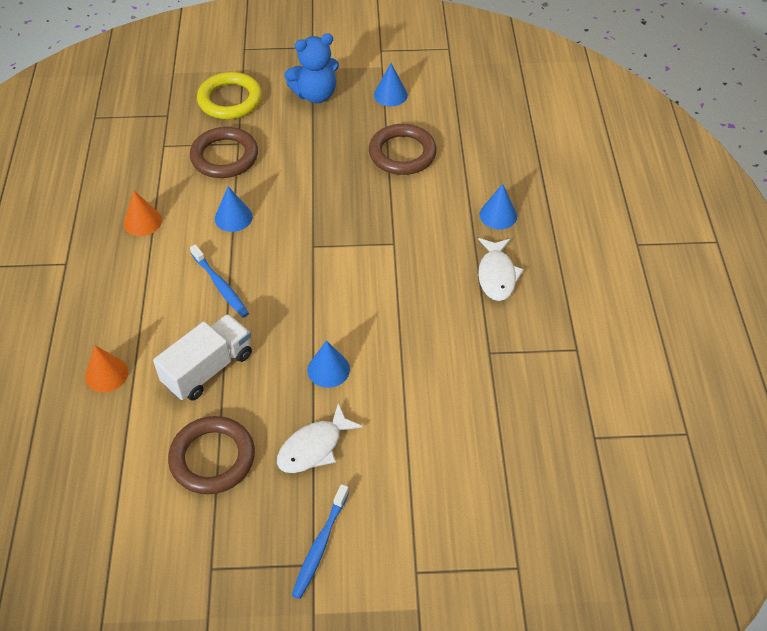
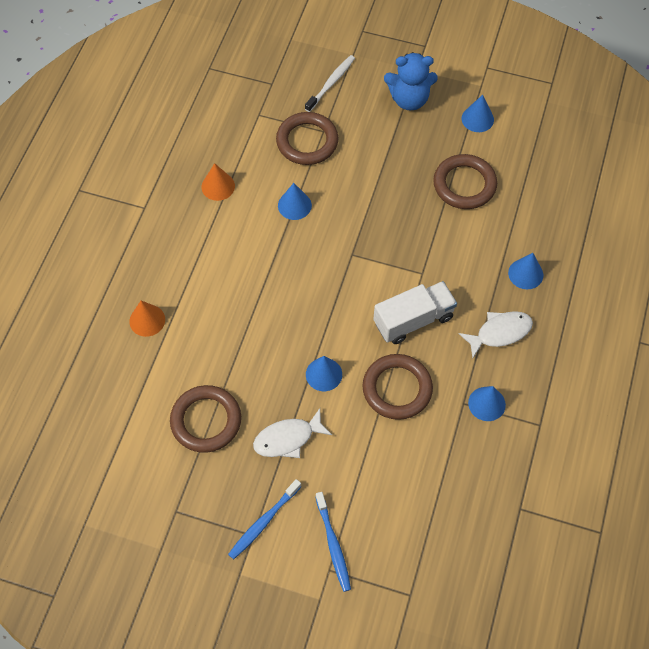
camera: 20 degrees right, 10 degrees up
white truck [153,314,252,401] -> white truck moved to [373,281,457,344]
blue toothbrush [190,244,249,318] -> blue toothbrush moved to [315,492,351,592]
yellow ring [197,72,262,119] -> white toothbrush [305,55,355,112]
white fish [478,238,524,301] -> white fish turned 135 degrees counterclockwise [459,311,533,358]
none -> brown ring [363,354,433,420]
none -> blue cone [468,386,506,421]

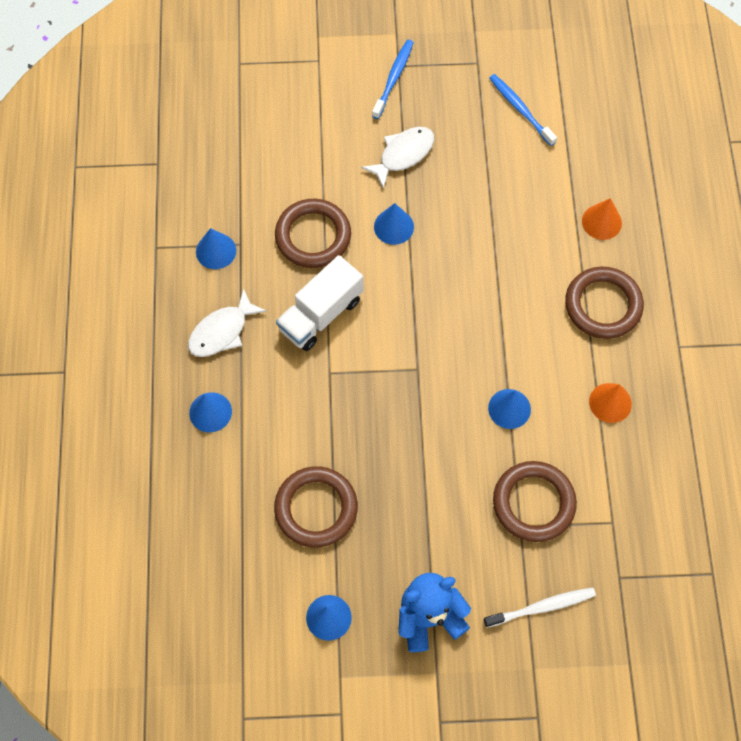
camera: 160 degrees right, 5 degrees up
brown ring [170,385,241,453] -> brown ring moved to [565,266,644,339]
white toothbrush [305,55,355,112] -> white toothbrush turned 120 degrees counterclockwise [484,587,596,628]
blue toothbrush [315,492,351,592] -> blue toothbrush moved to [489,74,557,146]

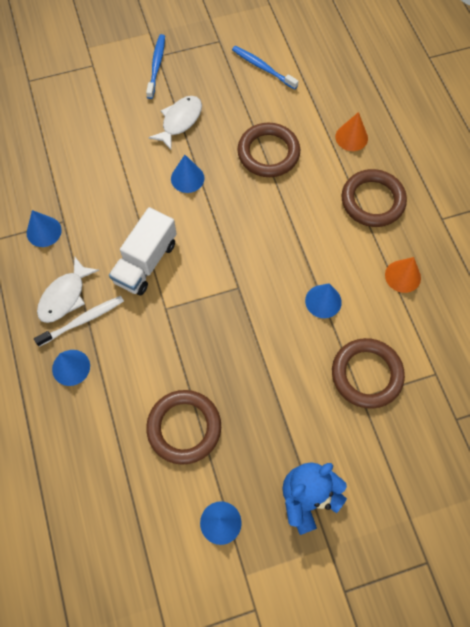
camera: 15 degrees left, 0 degrees up
brown ring [275,199,351,268] -> brown ring moved to [237,123,300,177]
white toothbrush [484,587,596,628] -> white toothbrush moved to [34,296,124,347]

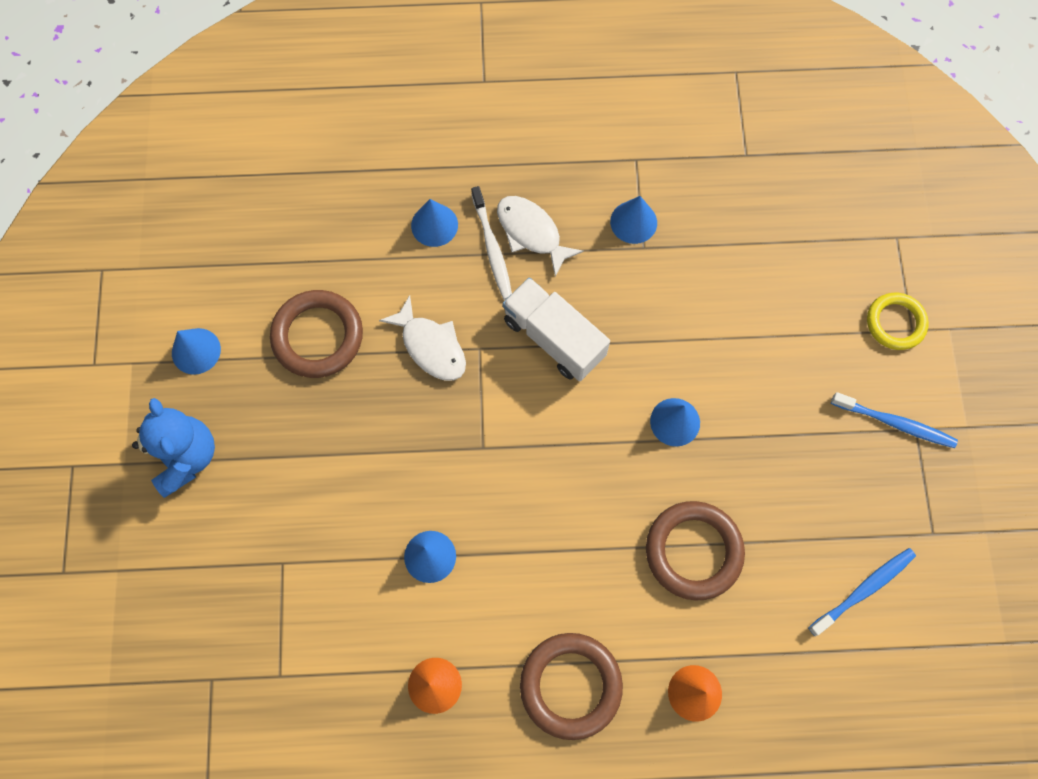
camera: 105 degrees right, 5 degrees up
white fish [148,96,202,150] -> white fish moved to [379,295,466,381]
brown ring [332,338,405,409] -> none
none -> yellow ring [867,293,929,350]

